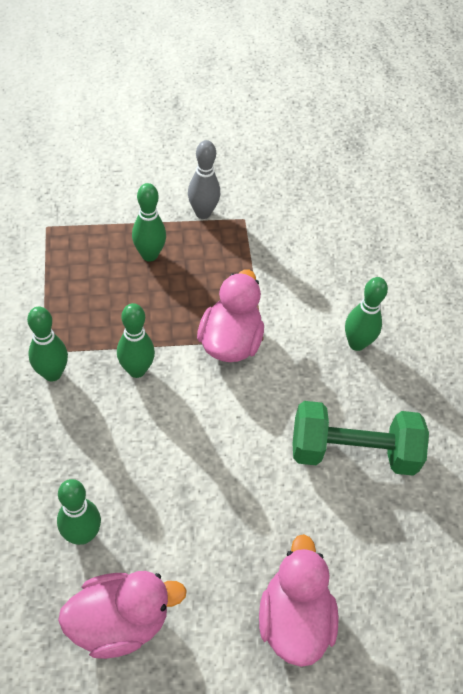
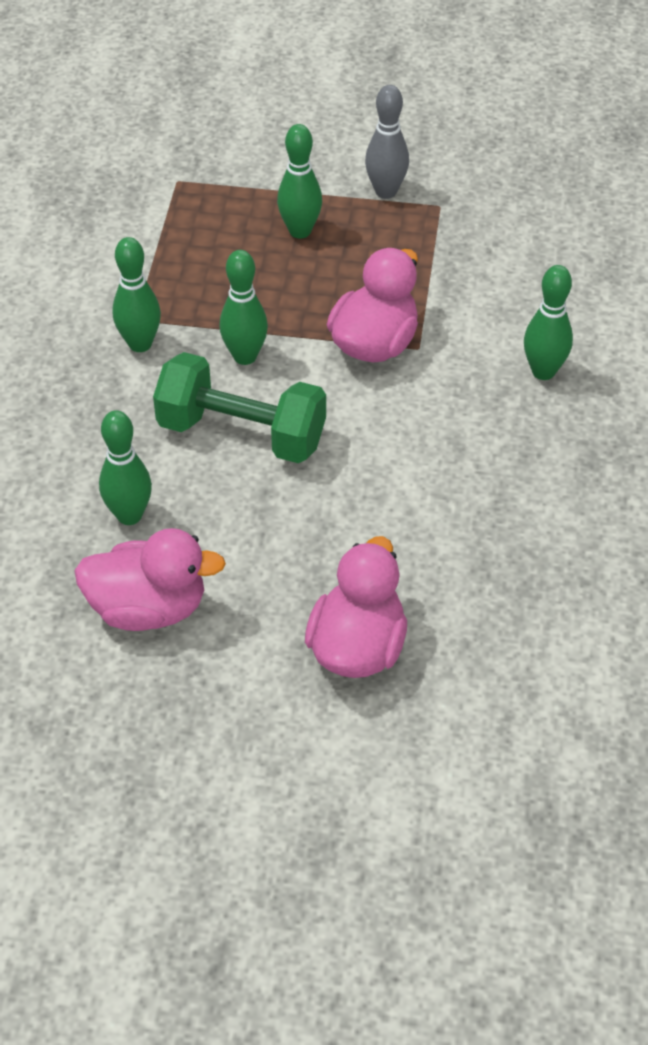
camera: 20 degrees right, 5 degrees down
green dumbbell [292,401,429,476] -> green dumbbell moved to [153,352,326,463]

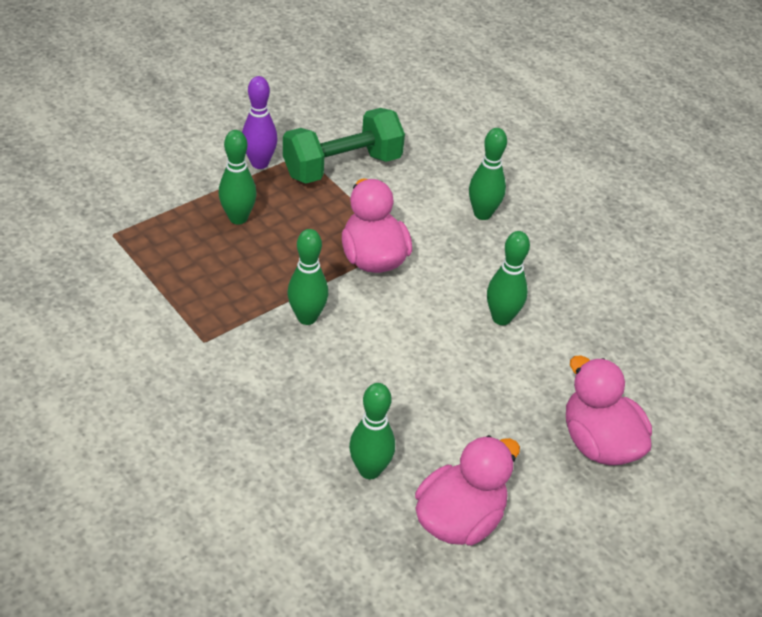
camera: 50 degrees left, 5 degrees down
green bowling pin [113,237,161,352] -> green bowling pin moved to [487,231,530,325]
green dumbbell [153,352,326,463] -> green dumbbell moved to [283,108,405,184]
grey bowling pin [365,85,409,199] -> purple bowling pin [242,76,277,169]

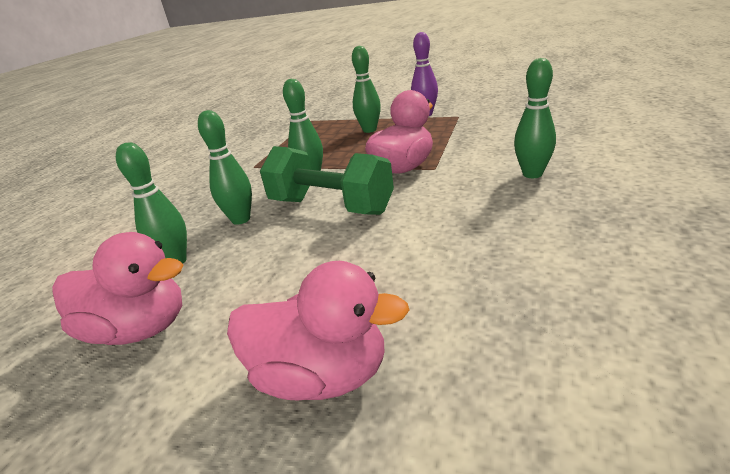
camera: 65 degrees right, 15 degrees down
green dumbbell [283,108,405,184] -> green dumbbell moved to [260,146,394,215]
green bowling pin [487,231,530,325] -> green bowling pin moved to [198,110,252,225]
pink duck [566,355,652,465] -> pink duck turned 75 degrees clockwise [227,261,409,401]

